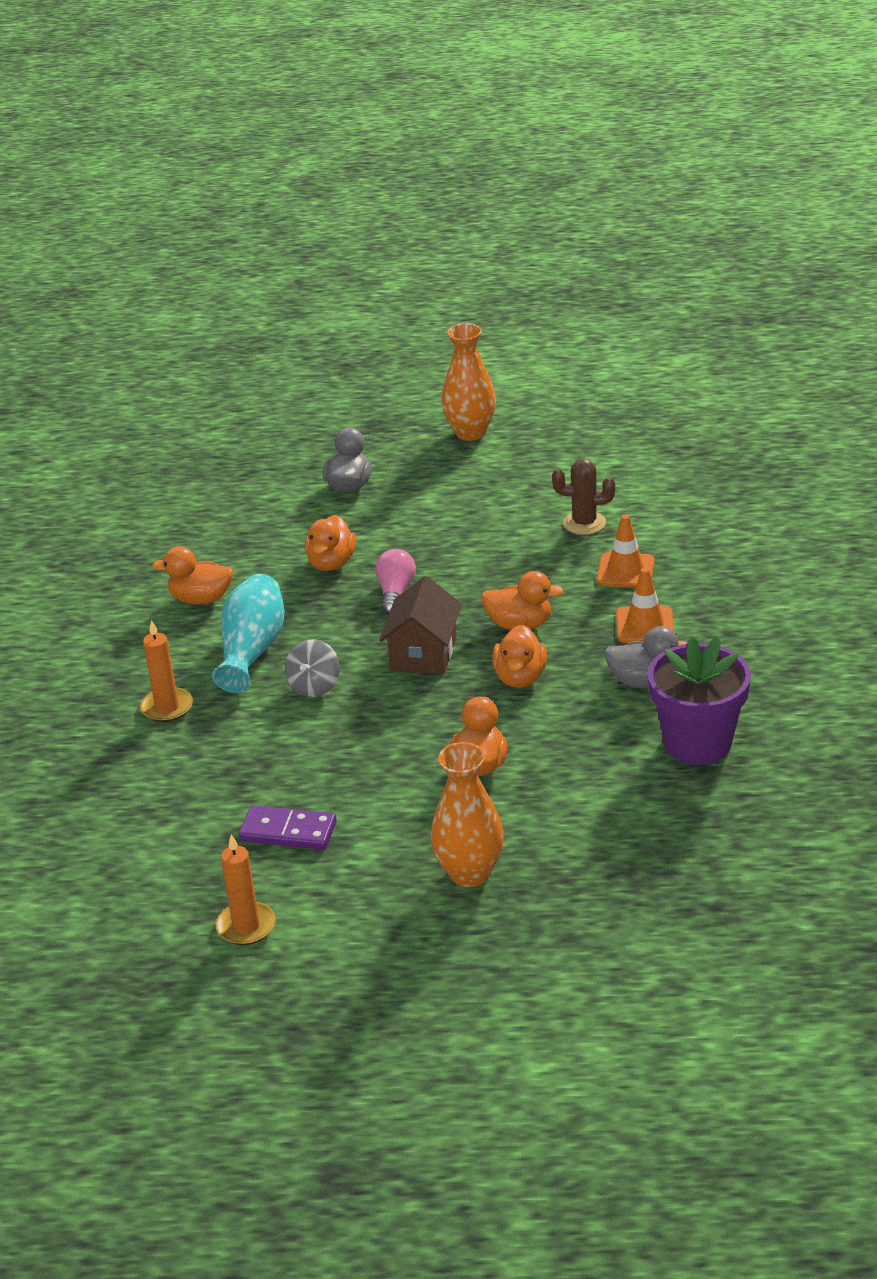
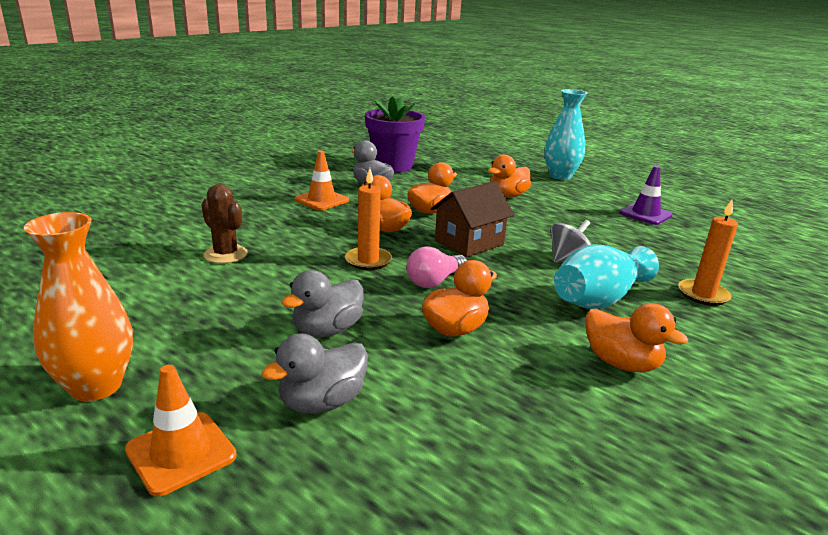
camera: 145 degrees left, 10 degrees down
orange candle [216,834,276,945] -> orange candle moved to [345,168,392,270]
purple domino [239,805,337,850] -> purple traffic cone [619,166,673,225]
orange vase [431,742,504,887] -> turquoise vase [544,89,587,180]
orange traffic cone [596,514,655,588] -> orange traffic cone moved to [125,365,237,497]
none -> grey duck [281,270,364,337]

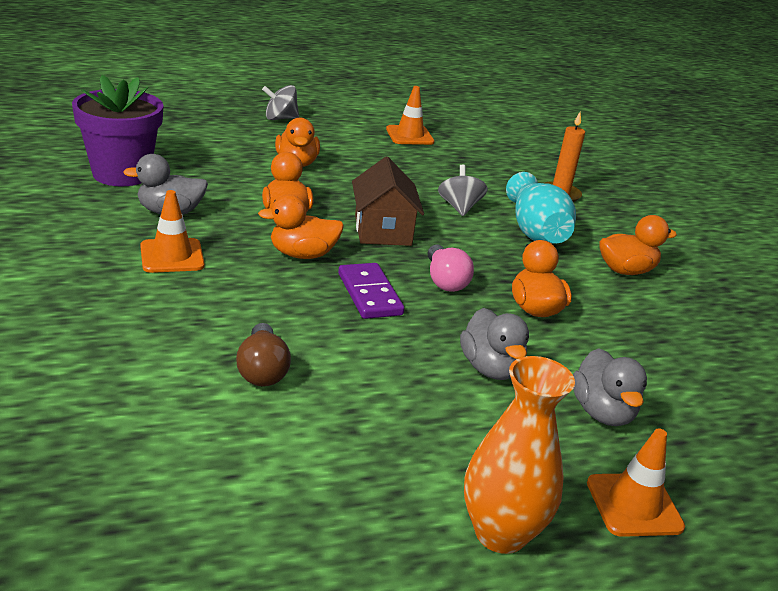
camera: 60 degrees left, 5 degrees up
brown cactus [201,184,248,264] -> brown light bulb [236,323,291,387]
orange candle [345,168,392,270] -> purple domino [338,263,405,319]
turquoise vase [544,89,587,180] -> grey spinning top [262,85,299,120]
purple traffic cone [619,166,673,225] -> orange traffic cone [386,86,434,145]

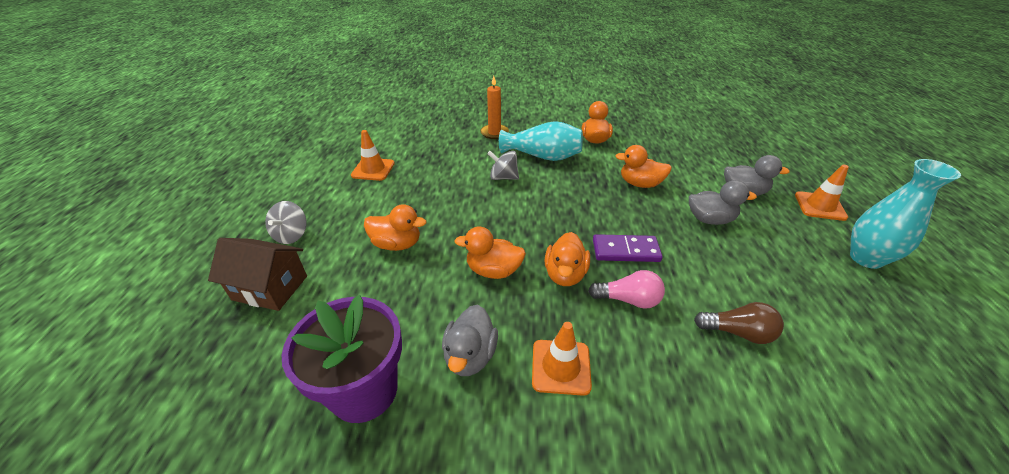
camera: 65 degrees left, 10 degrees up
brown house [352,156,424,246] -> brown house moved to [208,238,307,311]
pink light bulb [428,244,474,292] -> pink light bulb moved to [588,270,665,309]
orange vase [464,356,575,554] -> turquoise vase [850,159,961,269]

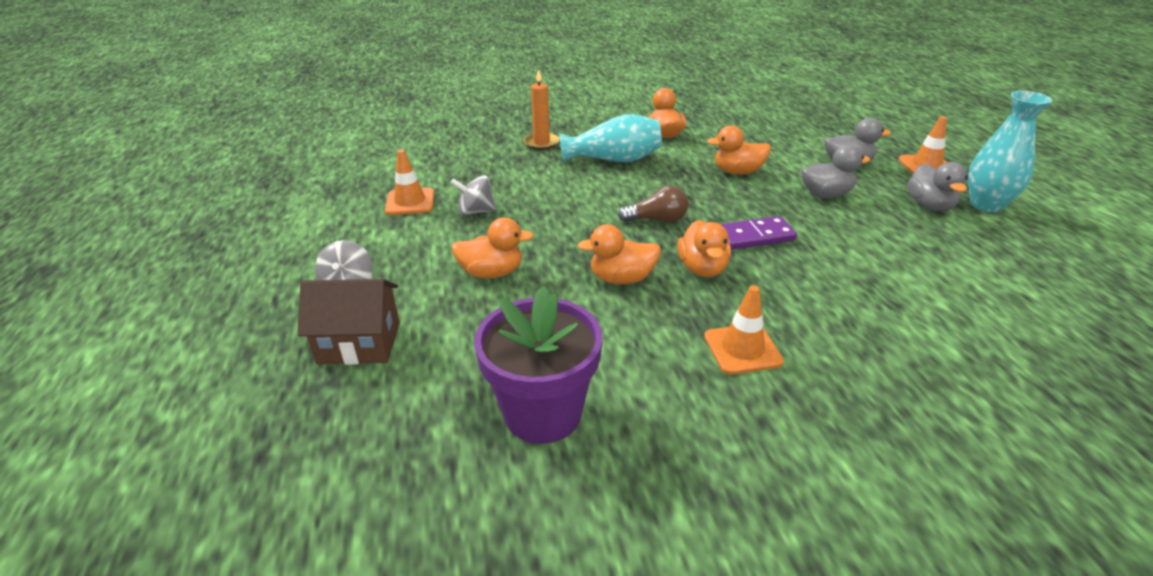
camera: 15 degrees left, 5 degrees down
grey duck [442,305,498,376] -> grey duck moved to [907,162,968,211]
grey spinning top [487,151,519,180] -> grey spinning top moved to [450,175,497,216]
pink light bulb [588,270,665,309] -> none
brown light bulb [694,302,784,344] -> brown light bulb moved to [618,186,688,222]

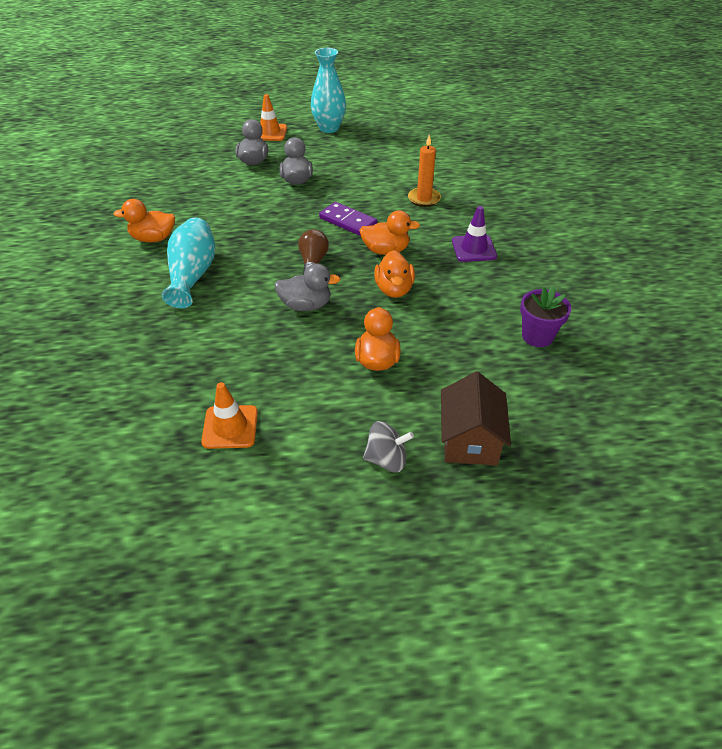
camera: 85 degrees left, 10 degrees up
grey spinning top [450,175,497,216] -> none
purple flower pot [474,286,603,444] -> purple flower pot [520,287,571,347], size x0.63
orange candle [524,69,560,150] -> orange candle moved to [408,135,441,207]
orange traffic cone [704,285,784,374] -> purple traffic cone [452,206,497,262]
orange duck [707,125,771,175] -> none
purple domino [720,216,797,250] -> purple domino turned 45 degrees counterclockwise [319,202,377,236]
grey duck [907,162,968,211] -> grey duck moved to [275,264,340,311]

